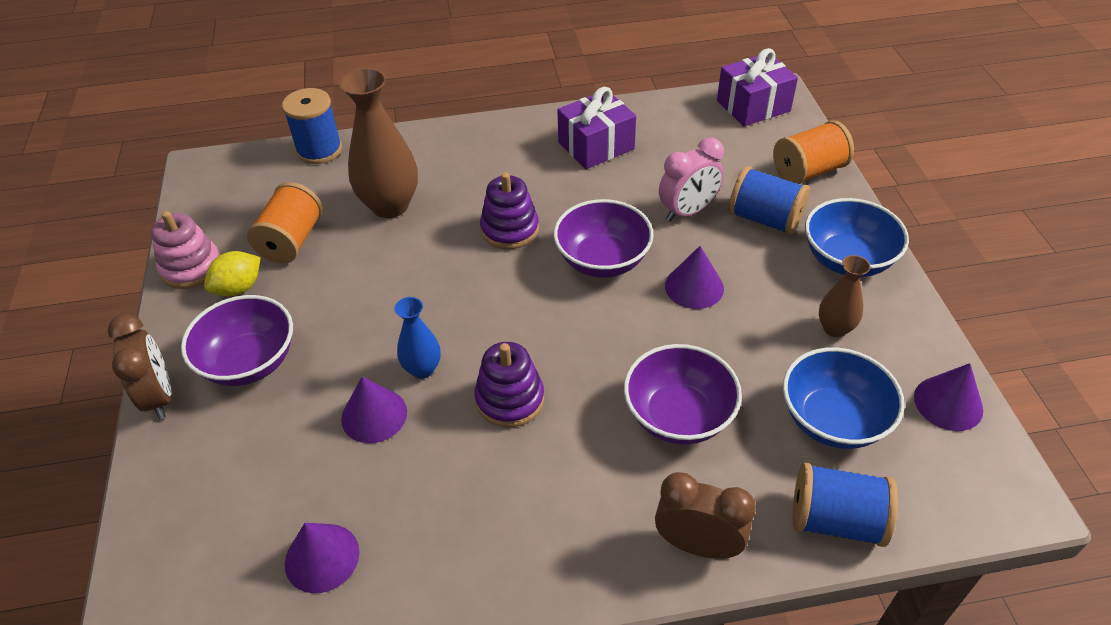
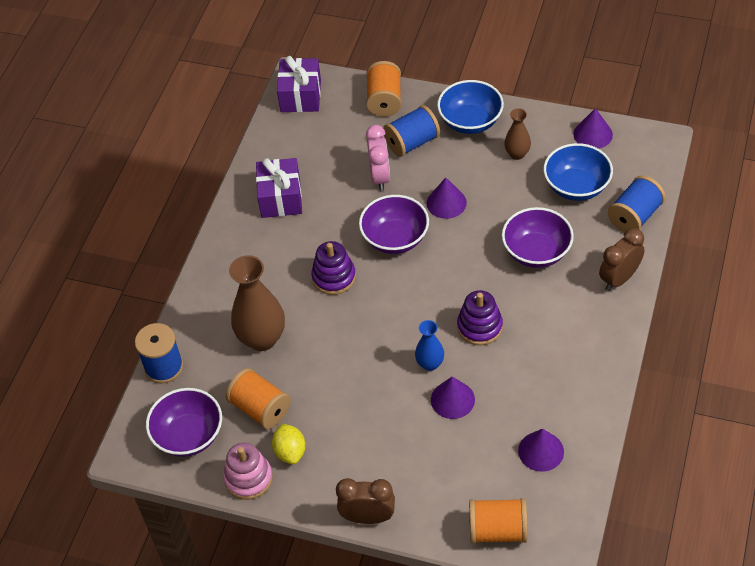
camera: 60 degrees left, 5 degrees up
purple bowl [181,295,293,386] -> purple bowl moved to [146,388,222,457]
none -> orange spool [469,498,528,544]

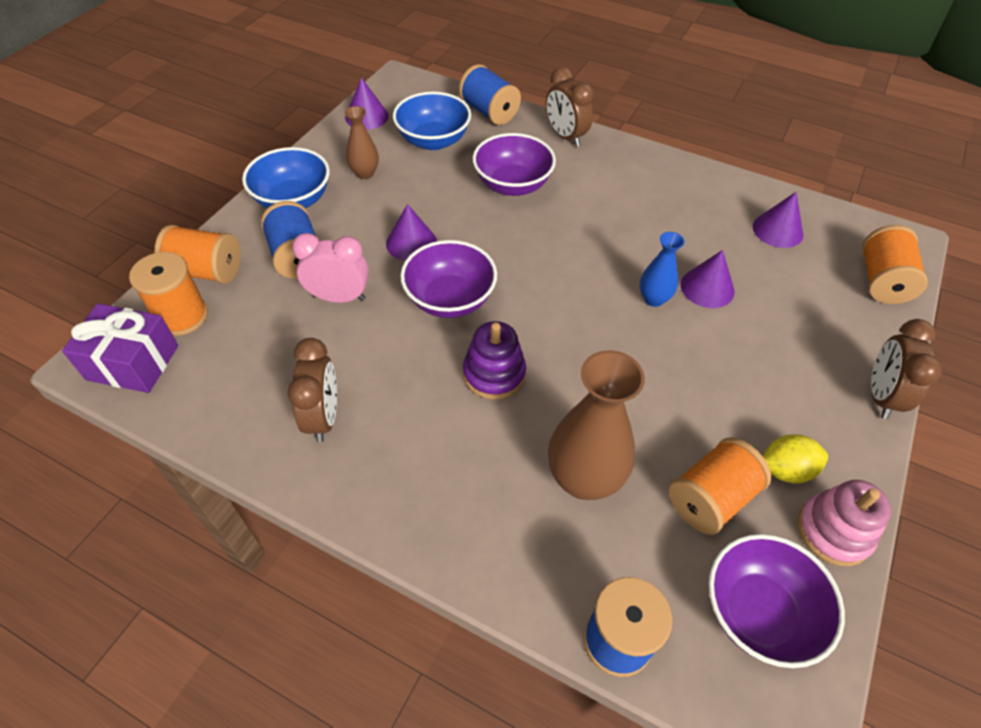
camera: 85 degrees left, 0 degrees up
purple gift [256,158,302,218] -> brown clock [288,338,337,442]
purple stacking toy [457,290,503,345] -> none
none -> orange spool [129,252,208,336]

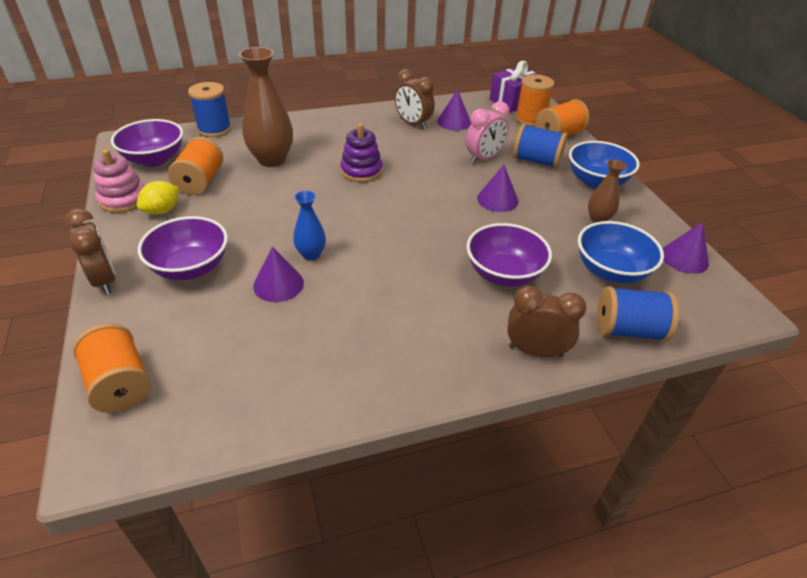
camera: 135 degrees right, 10 degrees down
purple bowl [400,240,497,318] -> purple bowl moved to [138,216,228,280]
purple cone [753,192,803,248] -> purple cone moved to [437,90,471,131]

